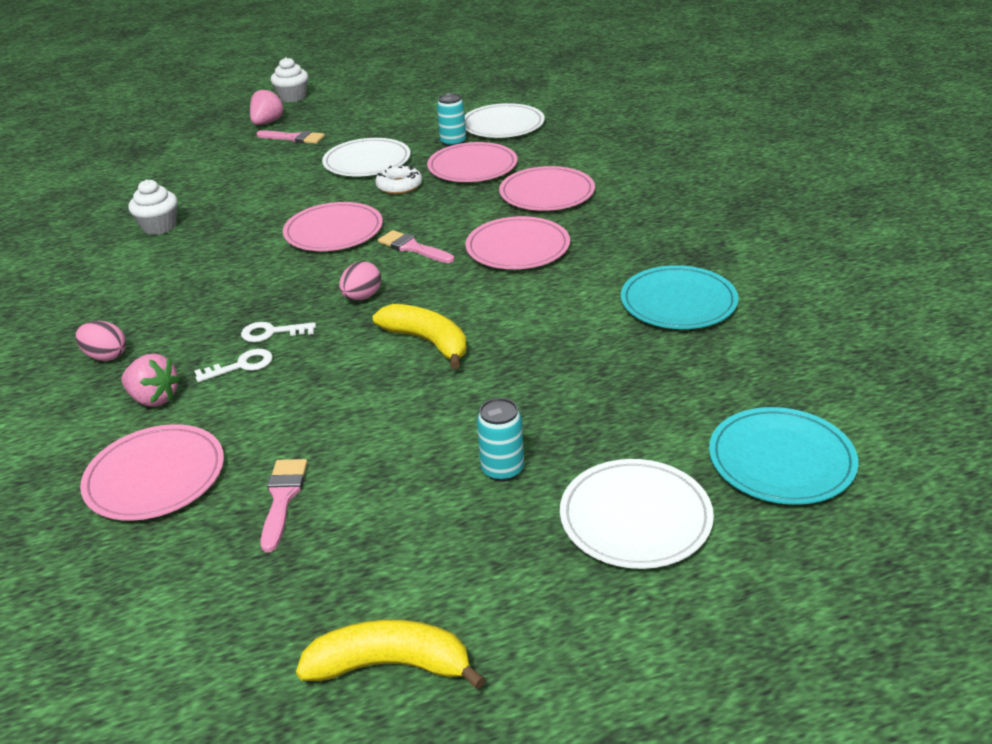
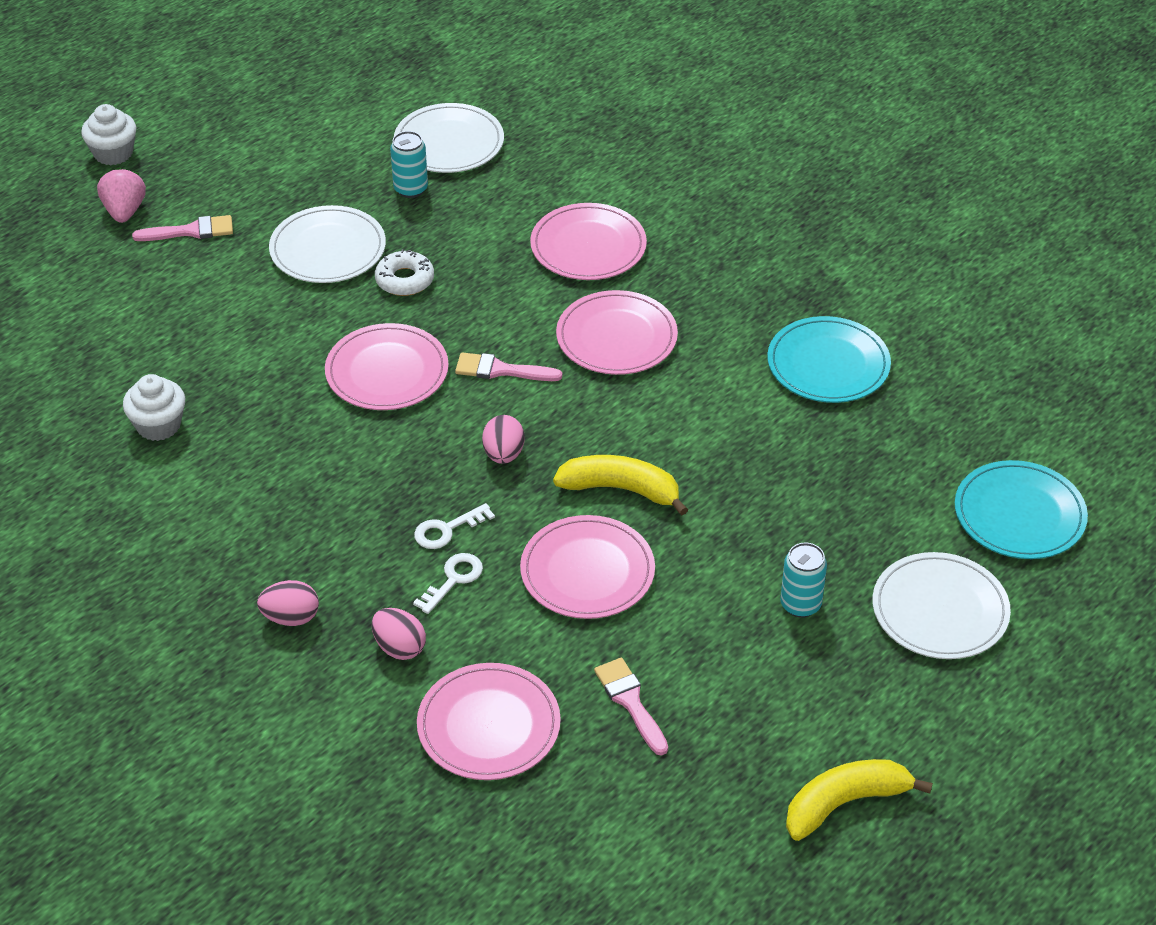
camera: 30 degrees left, 10 degrees up
pink strawberry [121,354,181,407] -> pink egg [372,608,426,660]
pink plate [427,142,518,182] -> pink plate moved to [520,515,655,619]

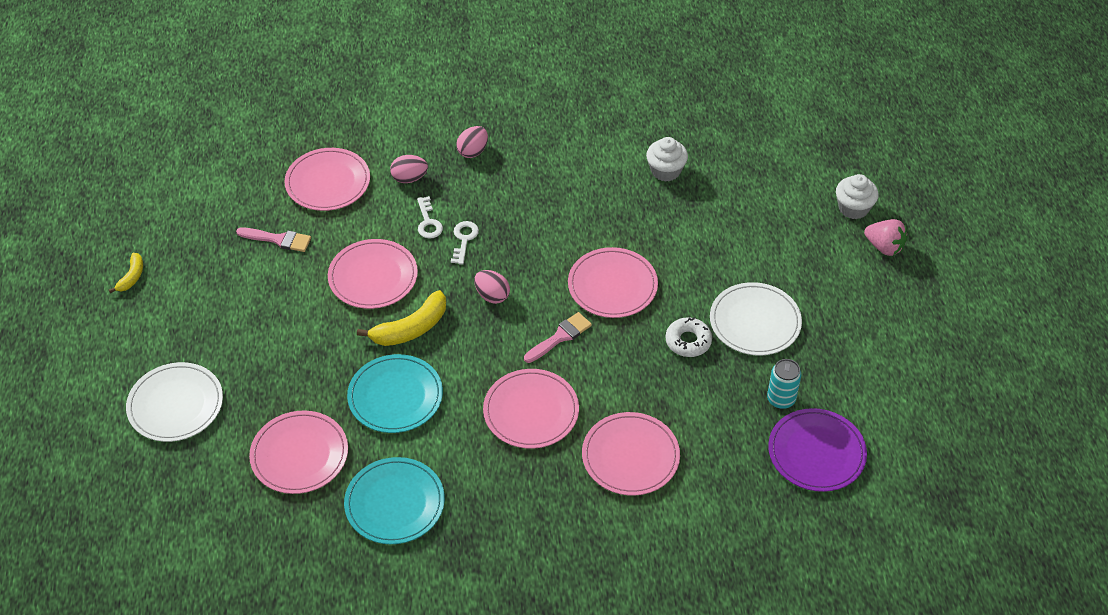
camera: 130 degrees right, 5 degrees up
white cupcake [81,104,136,165] -> white cupcake moved to [836,174,879,219]
pink brush [132,215,233,241] -> none
white plate [394,103,504,173] -> purple plate [768,408,867,492]
turquoise can [780,543,827,618] -> none
yellow banana [786,759,933,841] -> yellow banana [109,253,143,293], size x0.56
turquoise plate [955,460,1088,559] -> turquoise plate moved to [347,354,443,433]
none -> pink plate [249,411,348,494]

